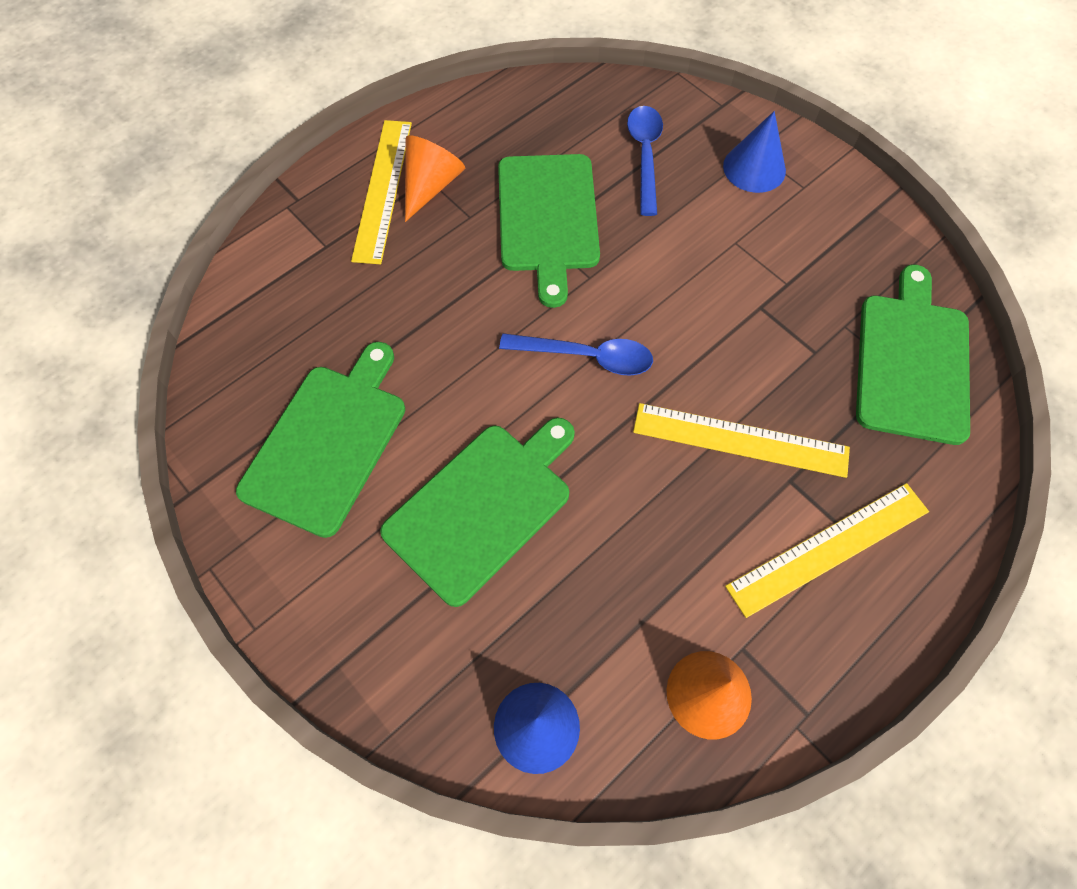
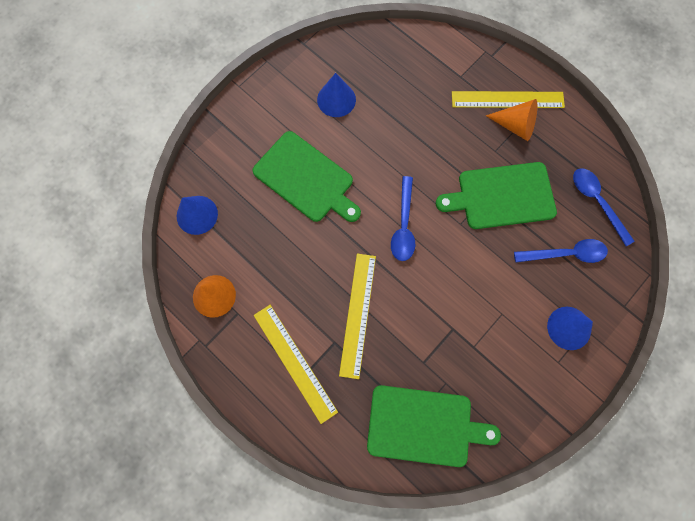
camera: 85 degrees right, 10 degrees up
green cutting board [236,342,405,538] -> blue cone [317,73,356,117]
none -> blue spoon [573,168,634,246]

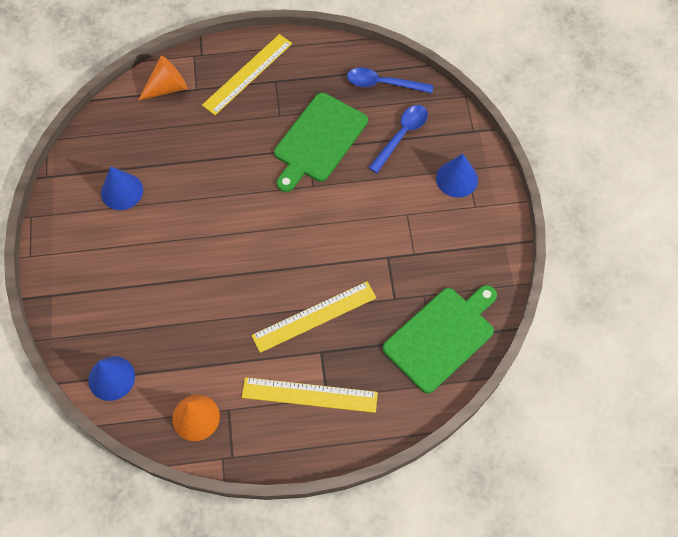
camera: 50 degrees left, 10 degrees down
green cutting board [253,131,361,222] -> none
yellow ruler [339,254,376,379] -> yellow ruler turned 75 degrees counterclockwise [251,281,376,353]
blue spoon [391,176,415,261] -> none
orange cone [486,99,537,141] -> orange cone moved to [139,56,187,100]

